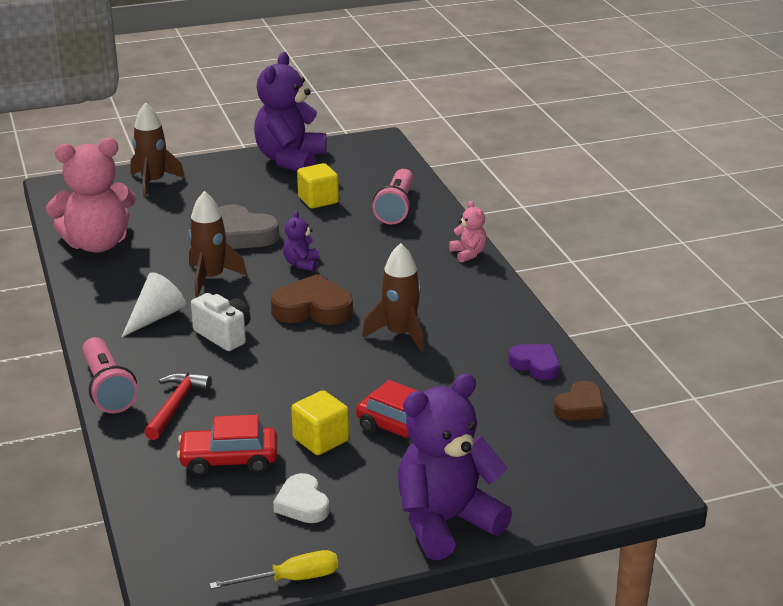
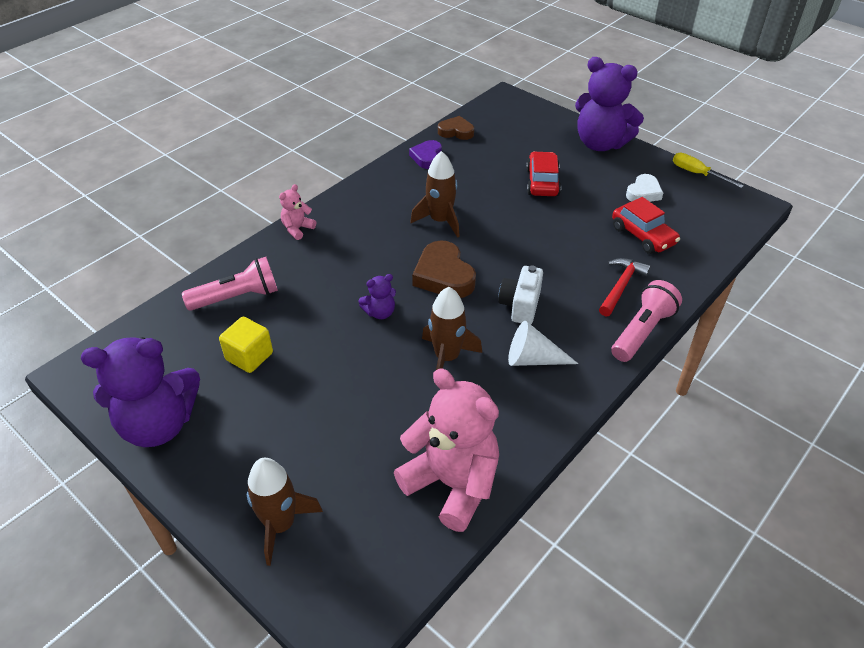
camera: 120 degrees left, 15 degrees up
red hammer [144,372,212,440] -> red hammer turned 135 degrees clockwise [599,258,651,316]
grey heart [218,205,279,249] -> none
yellow cube [291,390,349,455] -> none

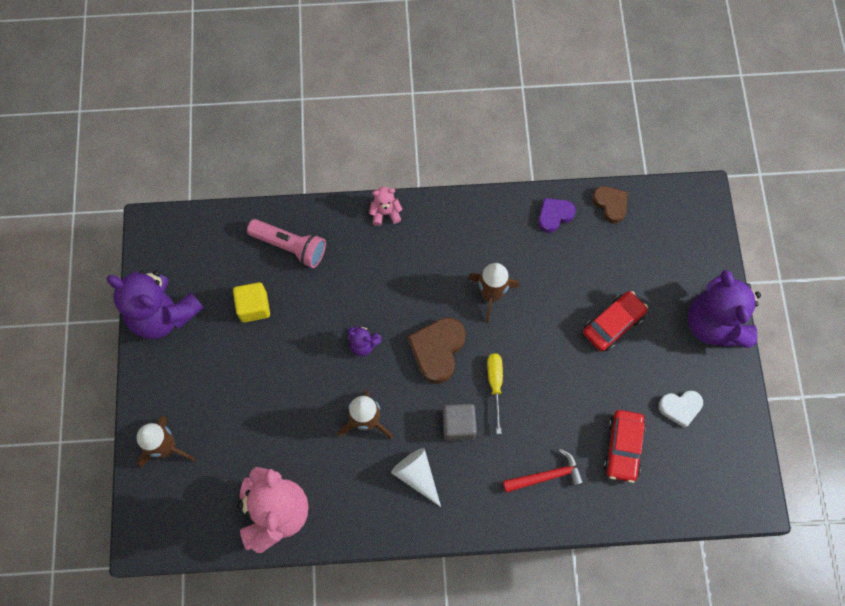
camera: 45 degrees right, 25 degrees up
white camera [498,265,543,324] -> grey cube [443,404,477,441]
pink flashlight [611,280,682,362] -> none
yellow screwdriver [673,153,743,188] -> yellow screwdriver moved to [487,354,503,434]

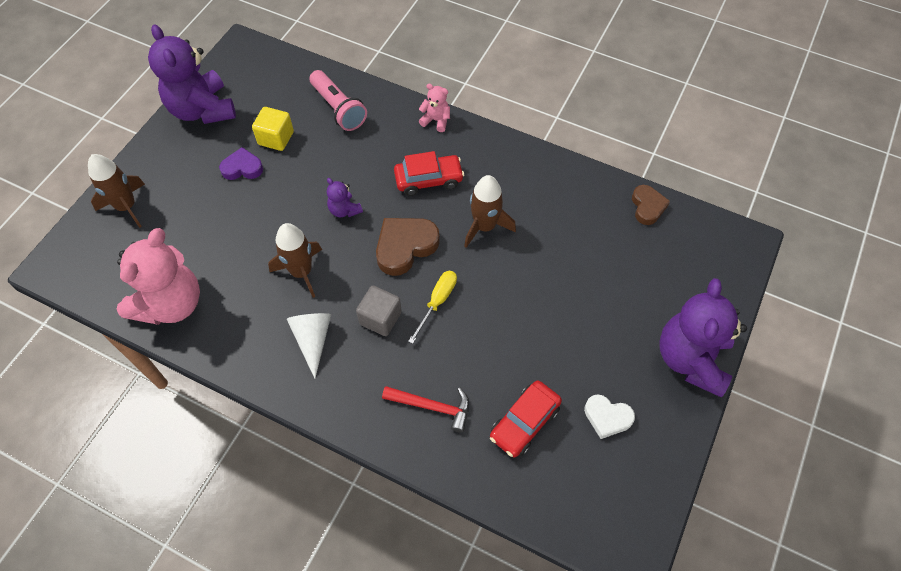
camera: 30 degrees right, 10 degrees down
purple heart [538,198,576,233] -> purple heart moved to [219,147,263,180]
red car [583,291,648,351] -> red car moved to [394,151,464,196]

